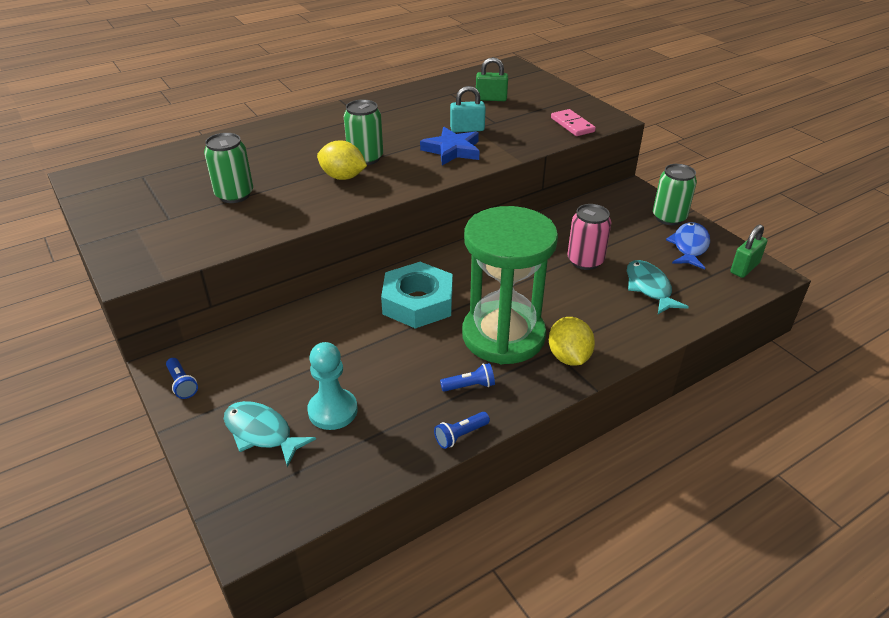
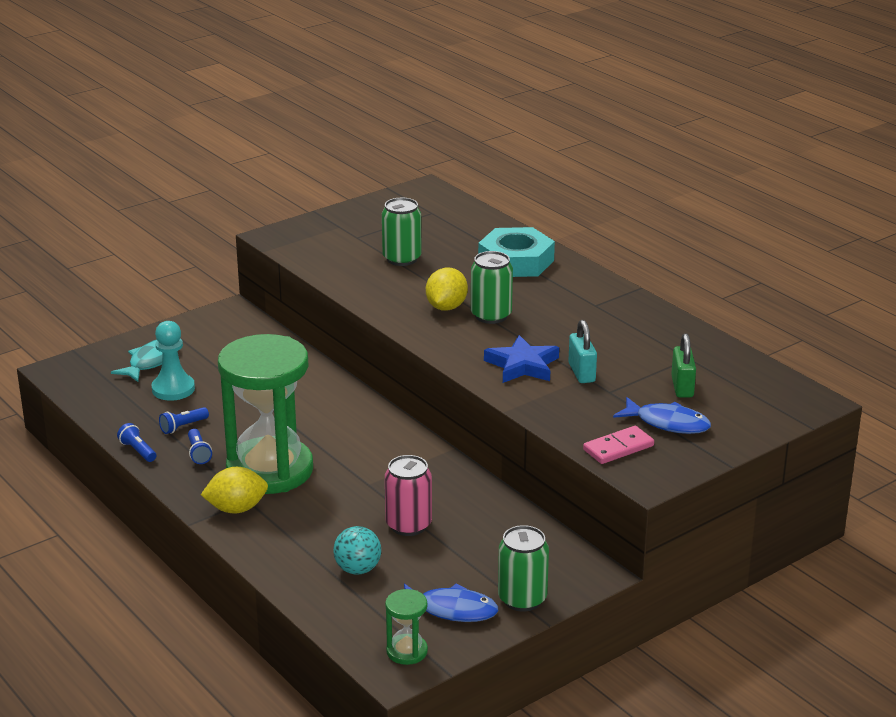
camera: 85 degrees right, 10 degrees down
blue flashlight [166,358,198,399] -> blue flashlight moved to [159,407,209,434]
turquoise nut [381,262,453,329] -> turquoise nut moved to [478,227,555,277]
turquoise fish [627,260,689,314] -> turquoise ball [333,526,381,575]
green padlock [730,224,767,278] -> green hourglass [385,589,428,665]
none -> blue fish [613,397,711,434]

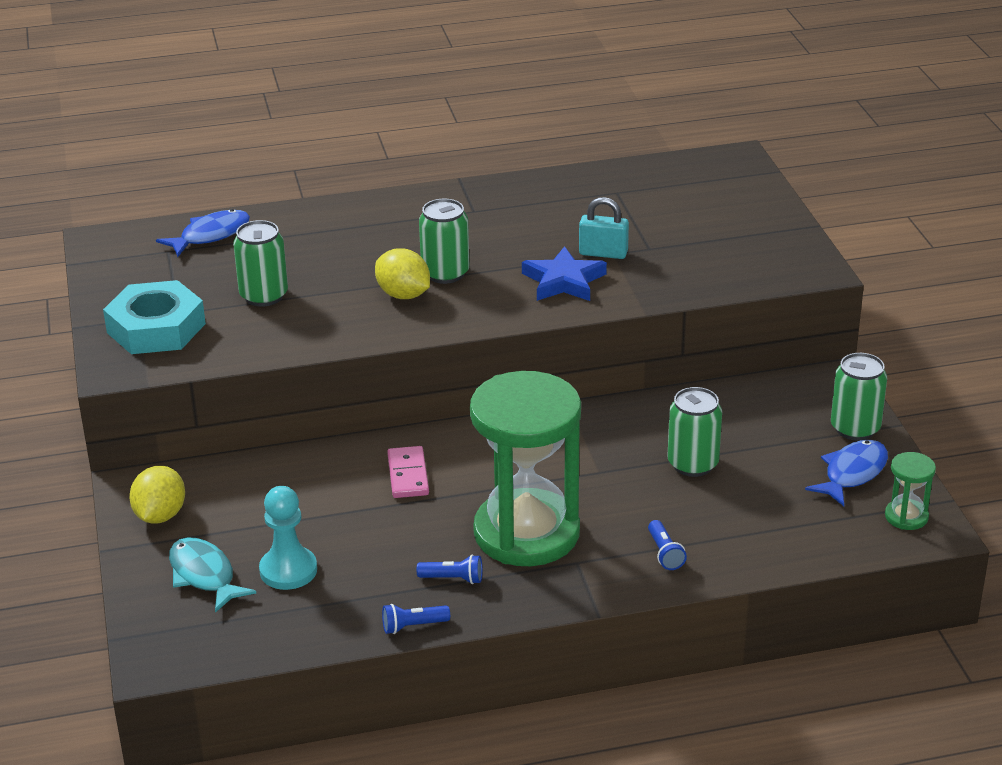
camera: 65 degrees left, 5 degrees up
blue flashlight [159,407,209,434] -> blue flashlight moved to [648,520,687,570]
yellow lemon [201,467,268,514] -> yellow lemon moved to [129,466,185,524]
turquoise ball [333,526,381,575] -> none
pink can [385,455,432,536] -> green can [667,387,722,477]
turquoise nut [478,227,555,277] -> turquoise nut moved to [103,280,206,354]
pink domino [583,426,654,464] -> pink domino moved to [387,446,429,498]
blue fish [613,397,711,434] -> blue fish moved to [156,209,250,257]
green padlock [671,333,696,398] -> none

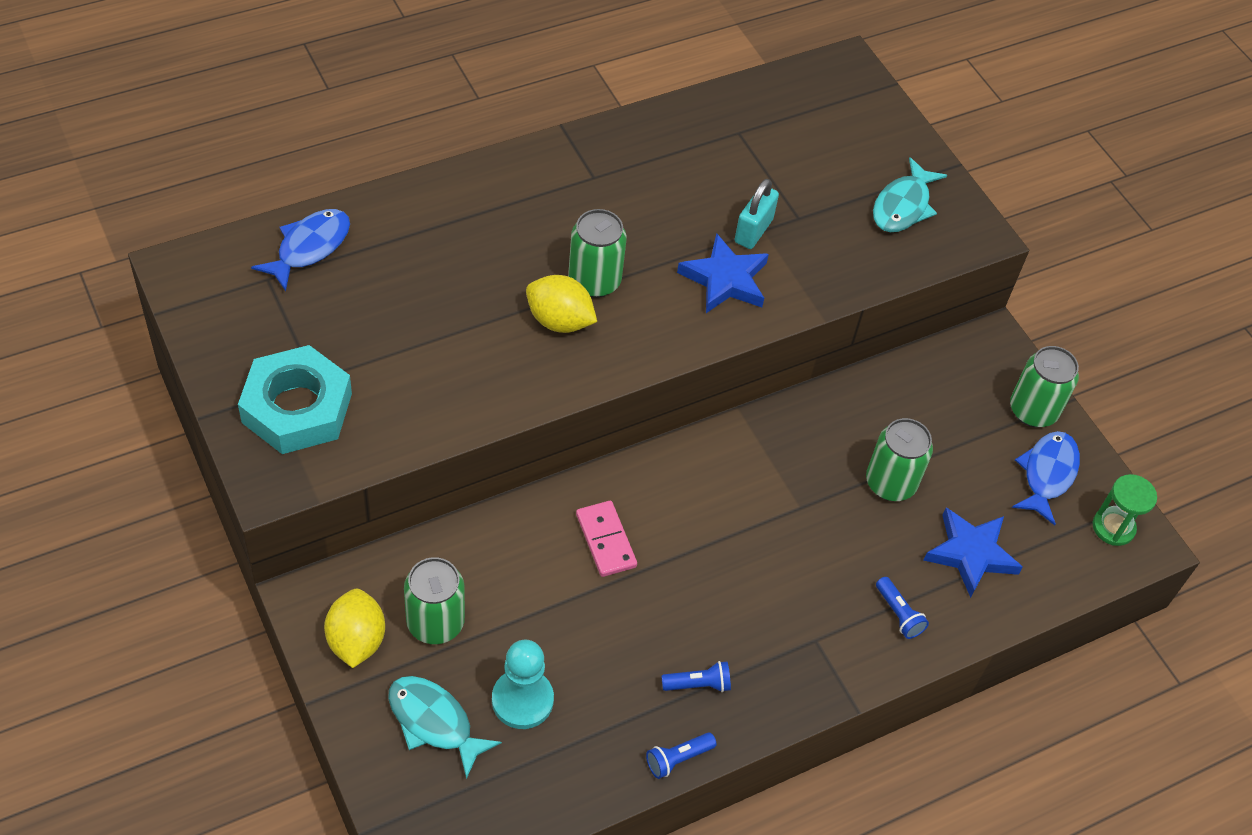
camera: 20 degrees left, 20 degrees up
green can [233,220,288,307] -> green can moved to [404,557,465,644]
green hourglass [470,371,581,566] -> none
turquoise padlock [579,197,629,259] -> turquoise padlock turned 60 degrees counterclockwise [735,179,779,249]
none -> turquoise fish [873,157,947,232]
none -> blue star [924,507,1023,598]

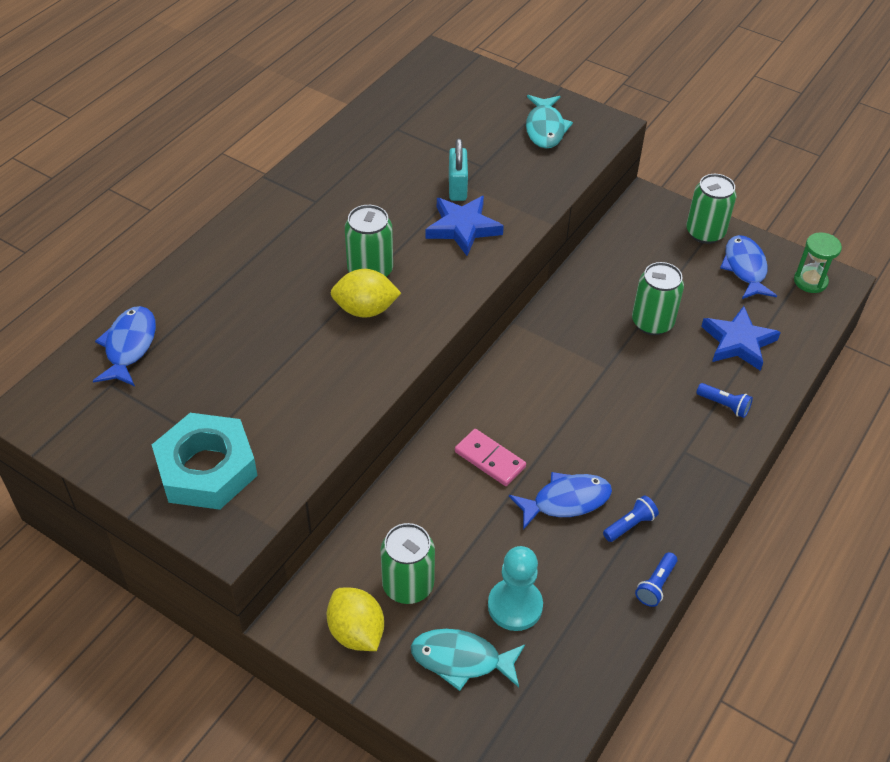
camera: 25 degrees left, 5 degrees down
none -> blue fish [509,472,612,530]

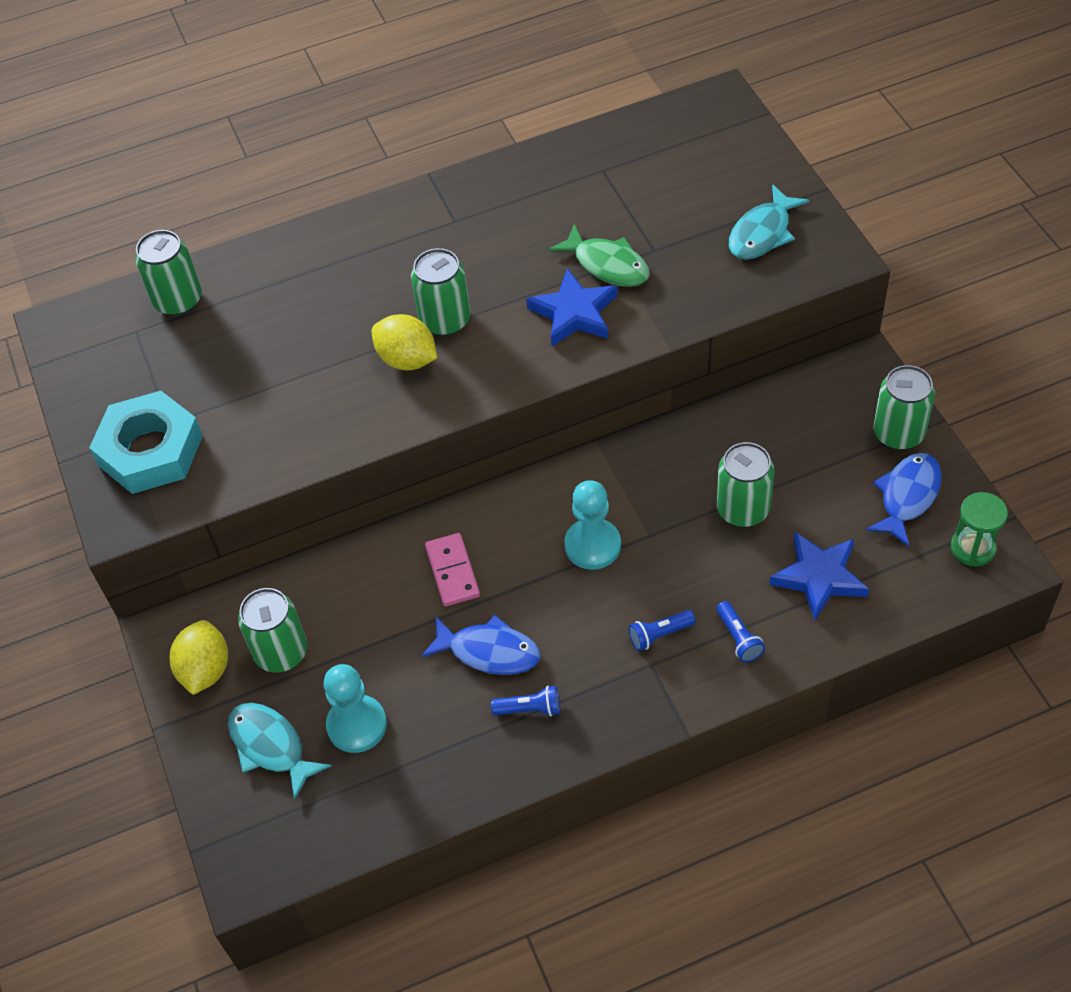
camera: 40 degrees right, 5 degrees up
blue fish [93,306,156,386] -> green can [135,230,202,316]
turquoise padlock [449,139,468,201] -> green fish [548,224,650,287]
blue flashlight [635,552,677,607] -> blue flashlight moved to [629,610,695,651]
none -> turquoise pawn [564,480,621,570]

